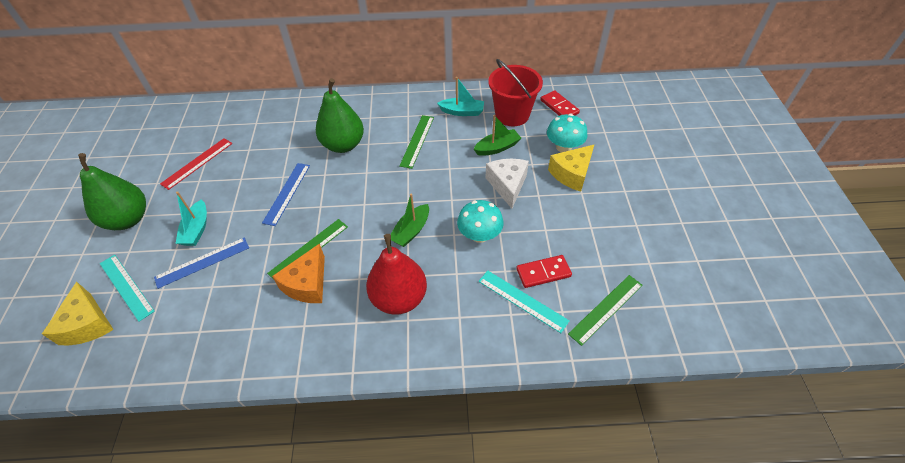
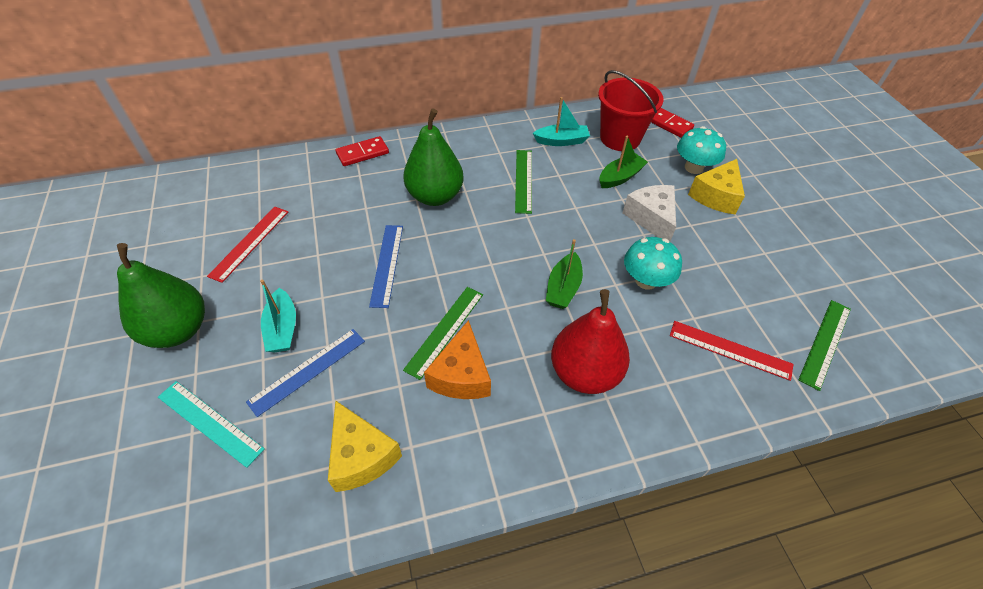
camera: 15 degrees left, 0 degrees up
yellow cheese [42,282,114,346] -> yellow cheese moved to [328,400,402,492]
turquoise ruler [478,270,570,333] -> red ruler [670,321,793,381]
red domino [516,255,572,288] -> red domino moved to [336,136,389,166]

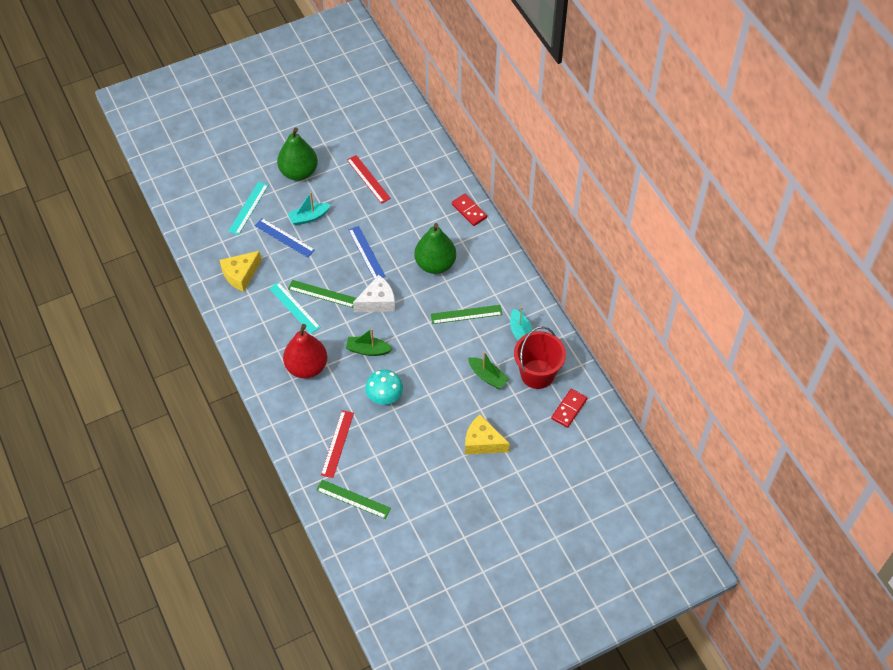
camera: 80 degrees right, 5 degrees up
red ruler [207,207,288,283] -> red ruler turned 45 degrees clockwise [347,155,391,204]
blue ruler [369,225,403,308] -> blue ruler turned 75 degrees clockwise [348,226,386,279]
orange cheese [424,320,491,399] -> turquoise ruler [269,282,321,334]
white cheese [623,185,676,242] -> white cheese moved to [353,275,395,312]
turquoise mushroom [677,126,726,174] -> none

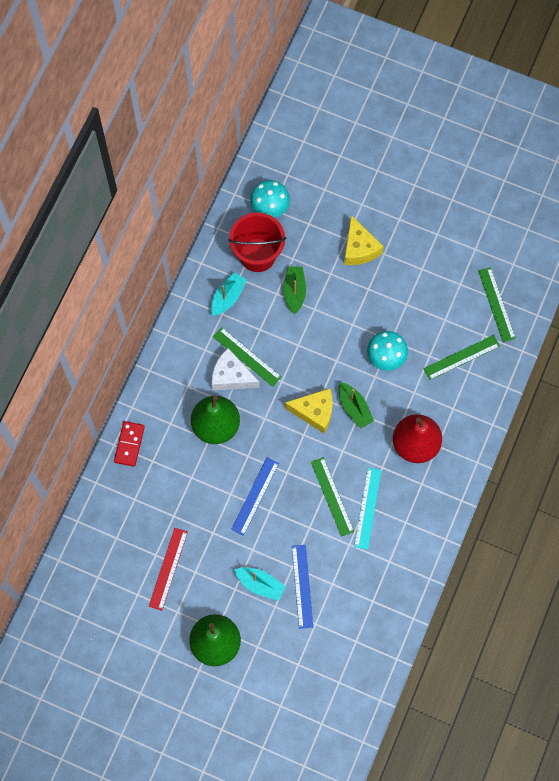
camera: 130 degrees left, 15 degrees up
yellow cheese [220,251,262,292] -> yellow cheese moved to [285,388,333,433]
turquoise ruler [228,182,268,235] -> none
red ruler [321,410,354,478] -> green ruler [423,335,500,380]
white cheese [353,275,395,312] -> white cheese moved to [212,348,260,391]
red domino [551,389,587,428] -> turquoise mushroom [250,180,290,218]

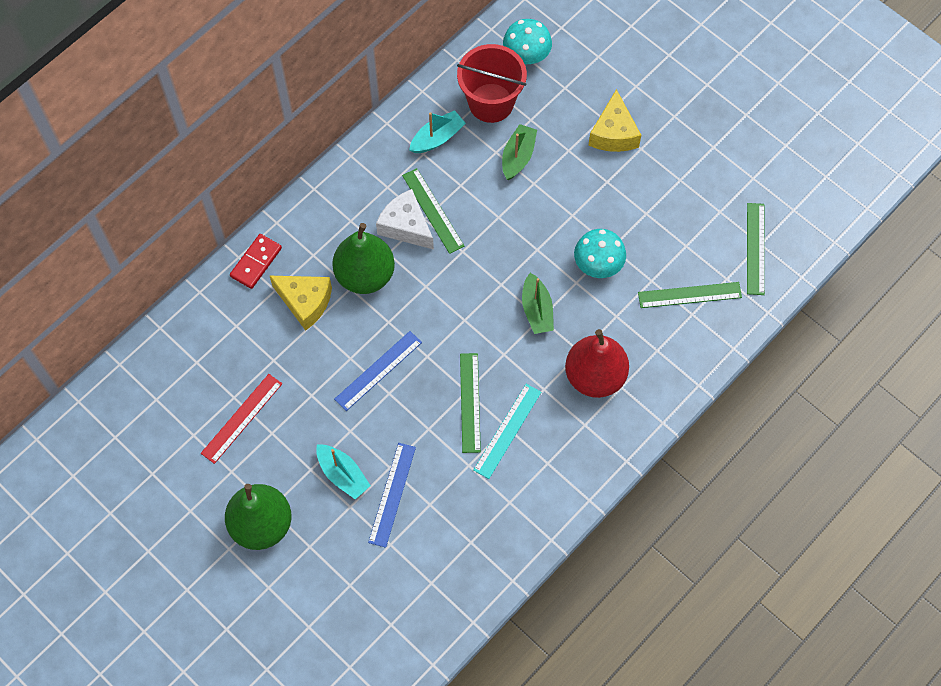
camera: 20 degrees right, 5 degrees down
yellow cheese [285,388,333,433] -> yellow cheese moved to [270,276,332,331]

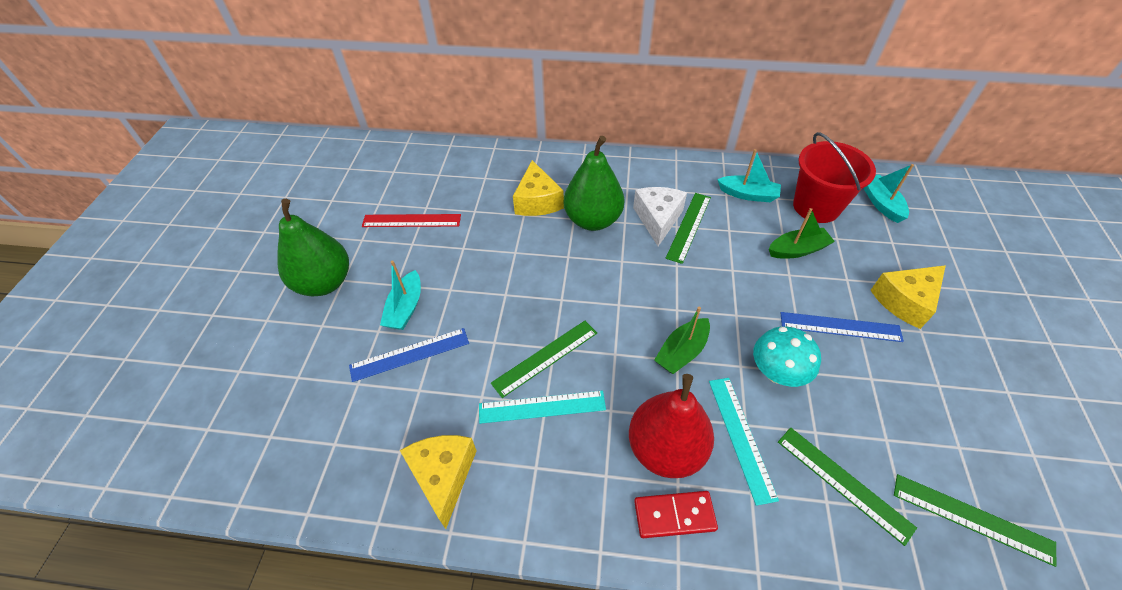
camera: 55 degrees right, 15 degrees down
red domino [230,234,282,289] -> red domino moved to [634,491,718,538]
blue ruler [334,331,422,411] -> blue ruler moved to [781,312,904,342]
turquoise mushroom [503,19,552,64] -> turquoise boat [864,164,914,223]
green ruler [747,203,765,295] -> green ruler turned 60 degrees clockwise [894,474,1057,567]
none -> yellow cheese [400,435,477,529]
none -> turquoise ruler [709,378,779,506]

